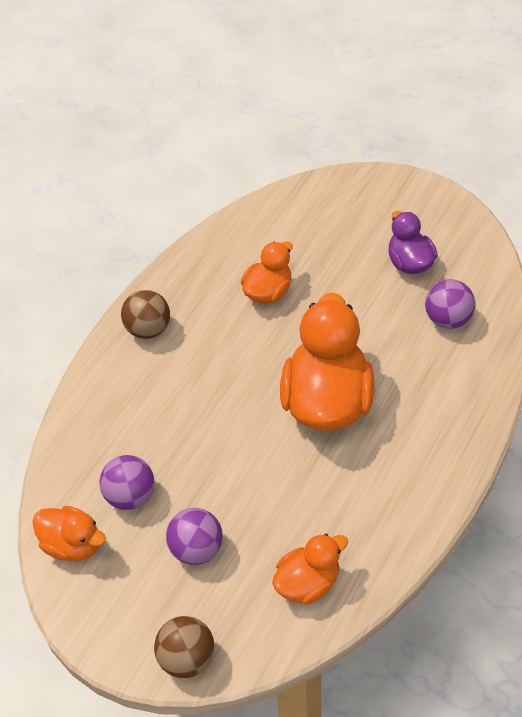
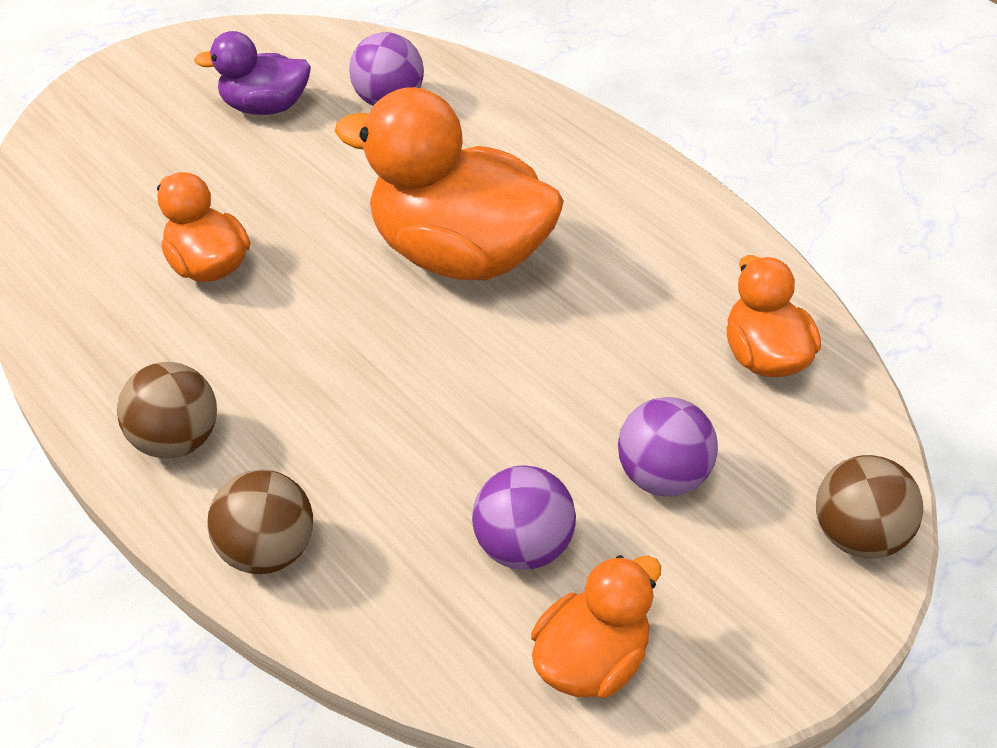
camera: 75 degrees left, 5 degrees down
none -> brown ball [207,469,313,574]

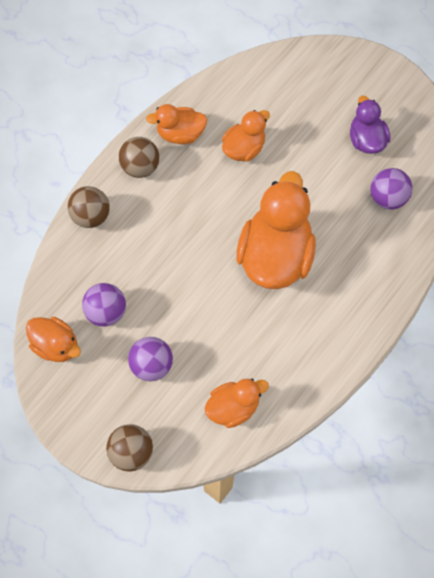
camera: 80 degrees right, 20 degrees up
none -> orange duck [146,104,207,144]

